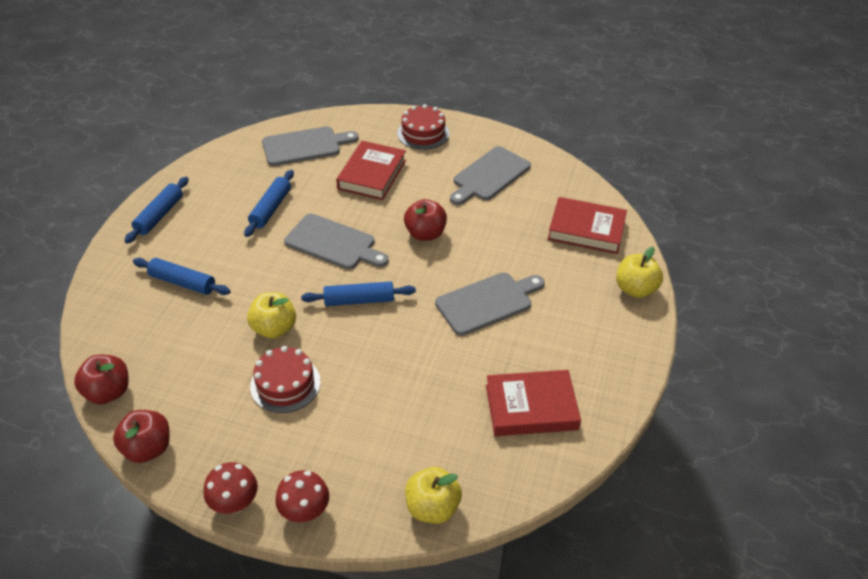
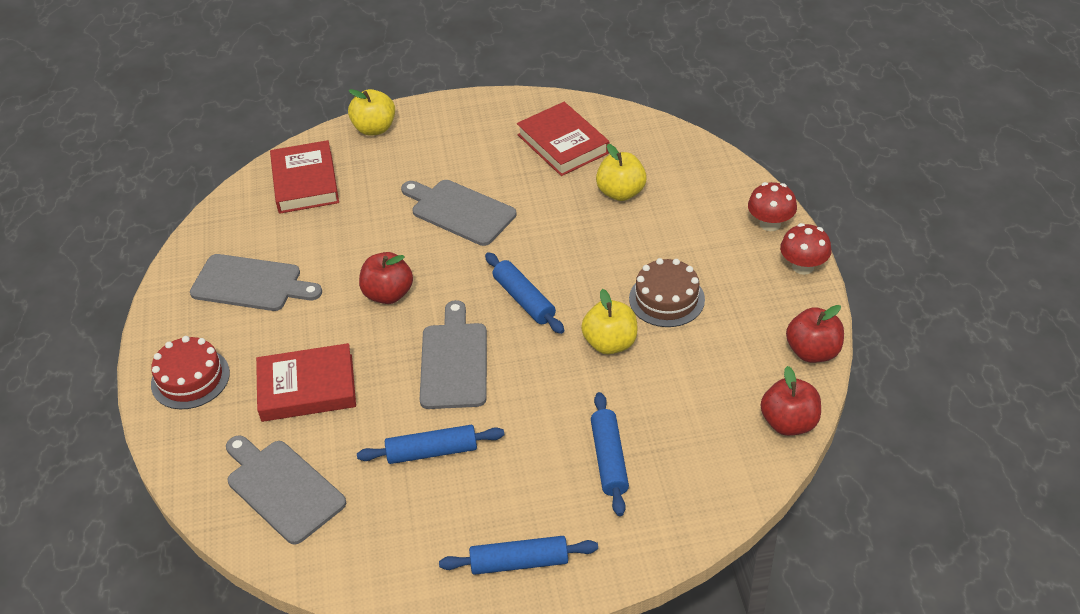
camera: 115 degrees left, 0 degrees up
red cake [250,346,321,413] -> brown cake [629,258,705,327]
yellow apple [405,467,462,524] -> yellow apple moved to [596,144,647,201]

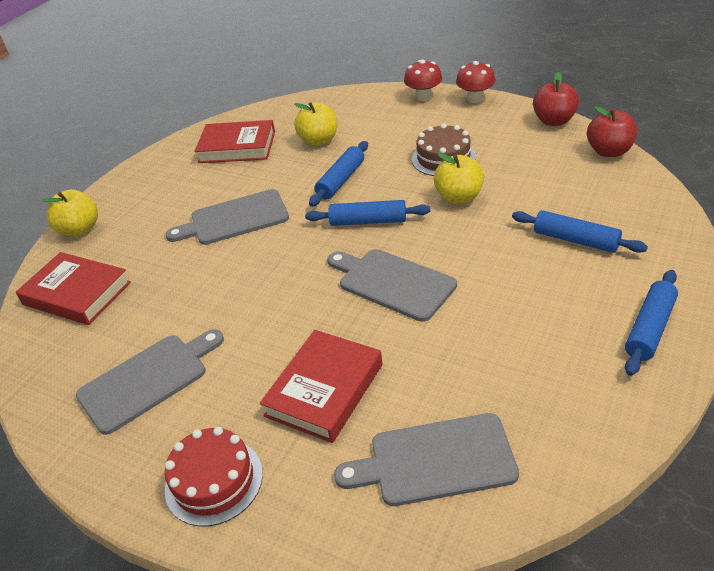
camera: 50 degrees left, 5 degrees down
blue rolling pin [357,425,504,464] -> blue rolling pin moved to [309,141,368,207]
red apple [359,252,413,304] -> none

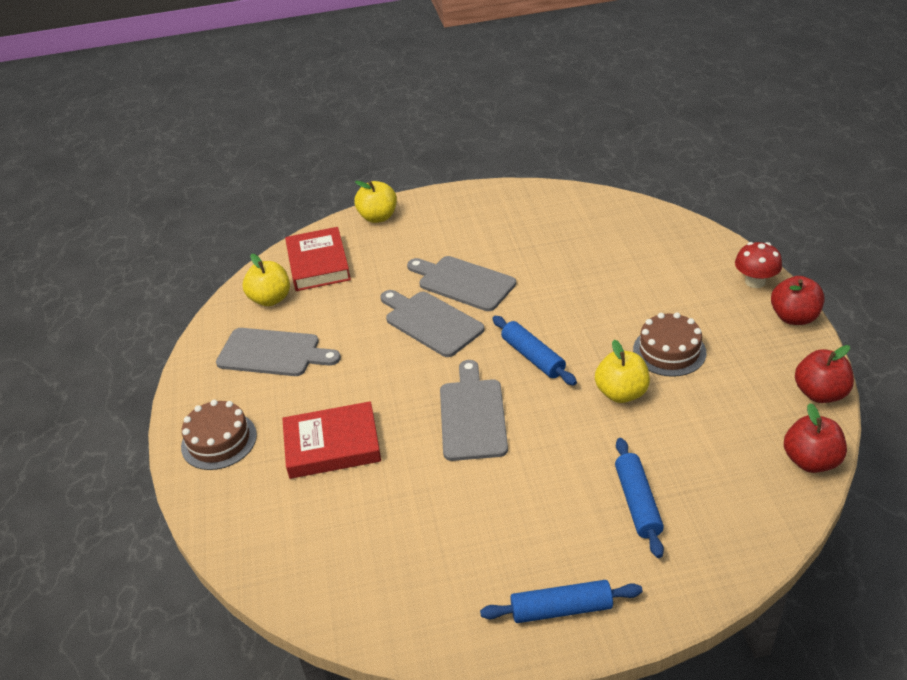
camera: 50 degrees right, 0 degrees up
red cake [165,427,263,526] -> brown cake [181,400,257,470]
red book [195,120,275,163] -> none
yellow apple [294,102,337,146] -> yellow apple moved to [243,254,290,306]
blue rolling pin [309,141,368,207] -> none
grey cutting board [334,413,519,506] -> grey cutting board moved to [380,290,484,357]
red mushroom [456,61,496,103] -> red apple [771,276,825,325]

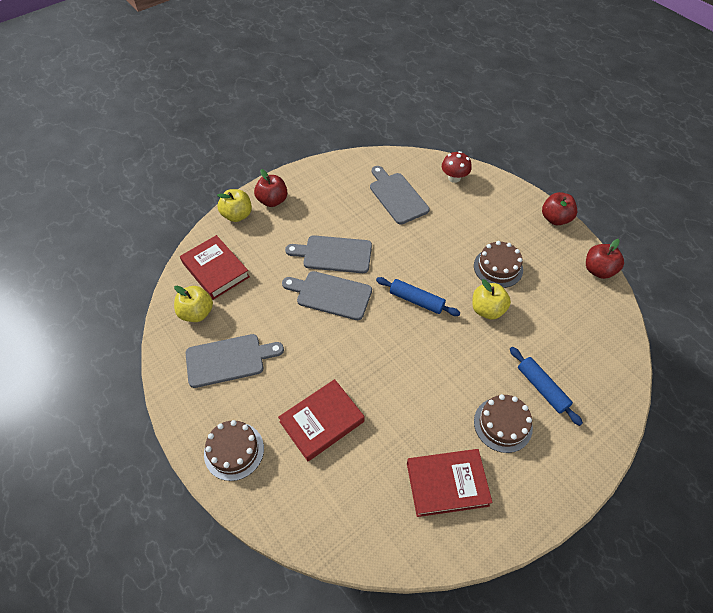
camera: 30 degrees left, 15 degrees up
grey cutting board [440,360,508,461] -> grey cutting board moved to [370,166,430,224]
blue rolling pin [480,580,643,623] -> none
red mushroom [735,242,782,288] -> red mushroom moved to [442,151,472,183]
red apple [784,403,847,473] -> red apple moved to [254,169,287,207]
none -> red book [407,449,493,517]
none -> brown cake [474,394,533,453]

